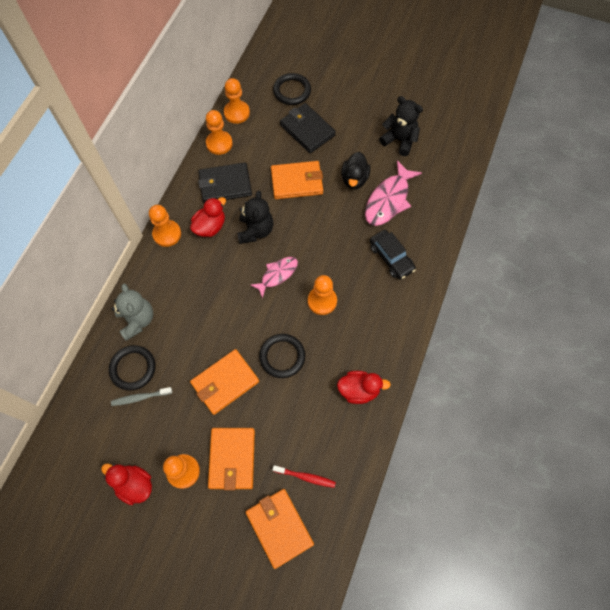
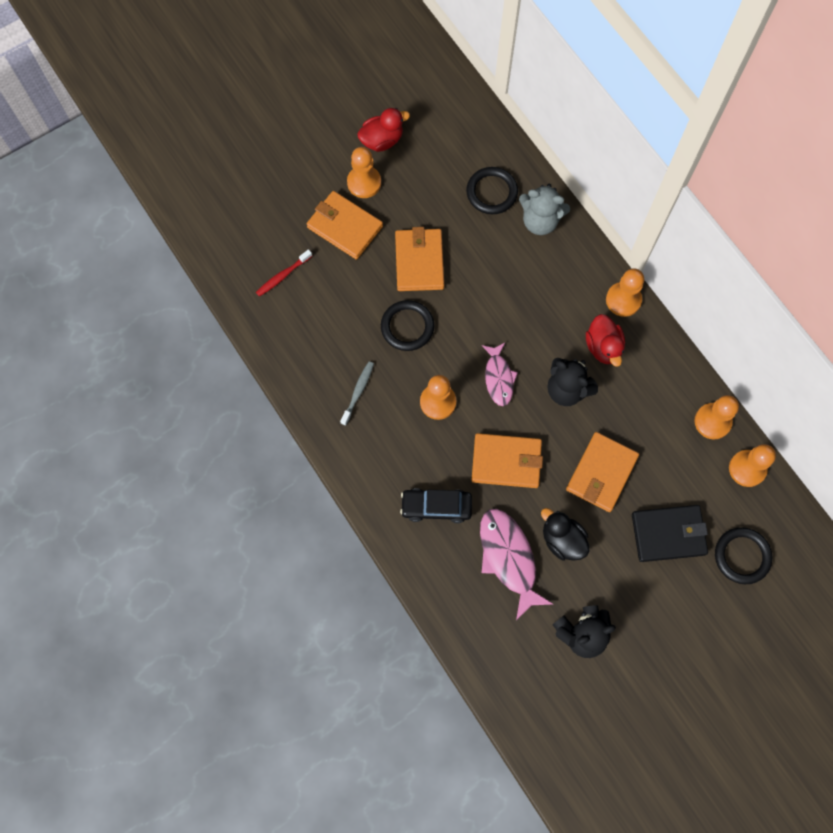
camera: 125 degrees right, 5 degrees up
grey toothbrush [111,387,172,406] -> grey toothbrush moved to [340,361,374,426]
black wallet [198,162,252,203] -> none
orange wallet [246,489,314,569] -> orange wallet moved to [472,433,543,488]
red duck [337,371,391,404] -> none

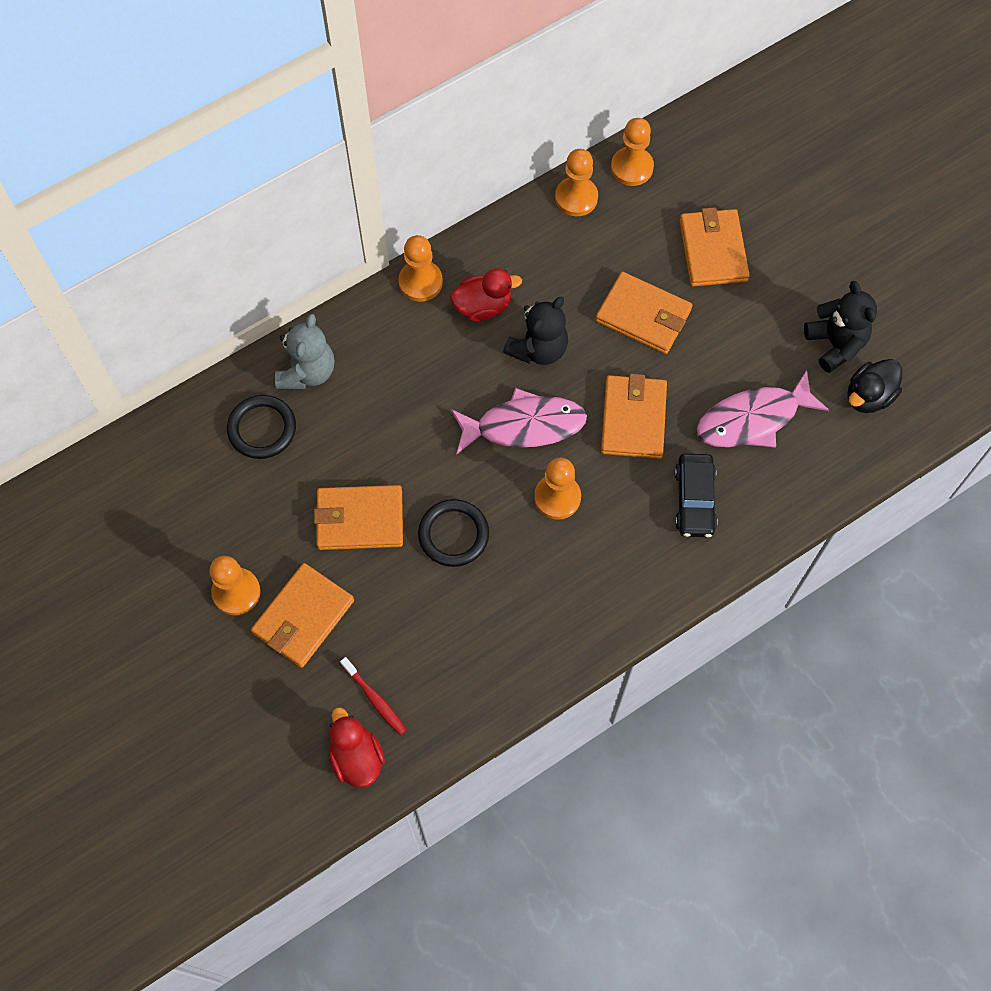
camera: 90 degrees left, 5 degrees down
grey toothbrush [340,361,374,426] -> none
red duck [357,108,410,152] -> red duck moved to [329,707,385,788]
pink fish [482,343,518,406] -> pink fish [451,388,587,454], size x1.58
black duck [541,508,589,561] -> black duck moved to [847,359,902,413]
black wallet [632,505,708,562] -> orange wallet [679,207,750,287]
black ring [715,527,772,584] -> none

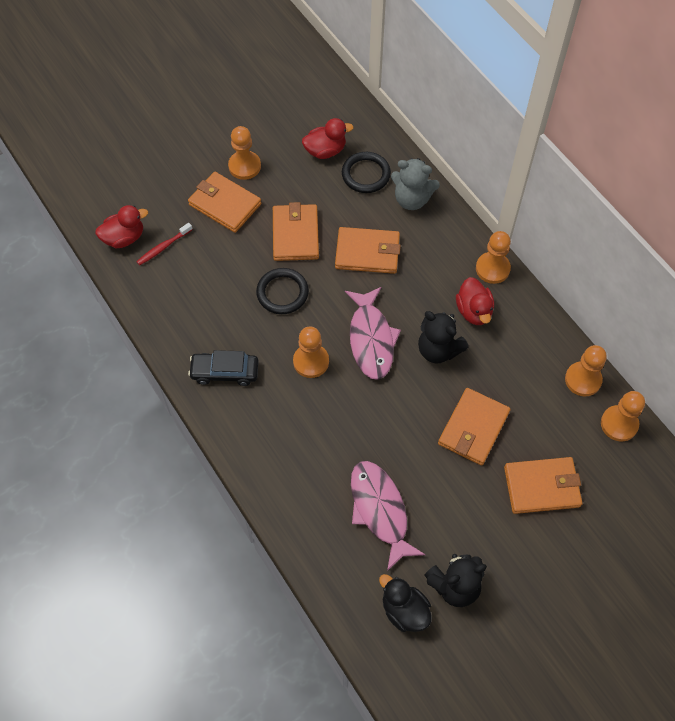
camera: 90 degrees right, 5 degrees down
orange wallet [601,374,667,459] -> orange wallet moved to [335,227,401,274]
black car [675,454,718,537] -> black car moved to [188,350,259,386]
none -> red duck [302,118,354,159]

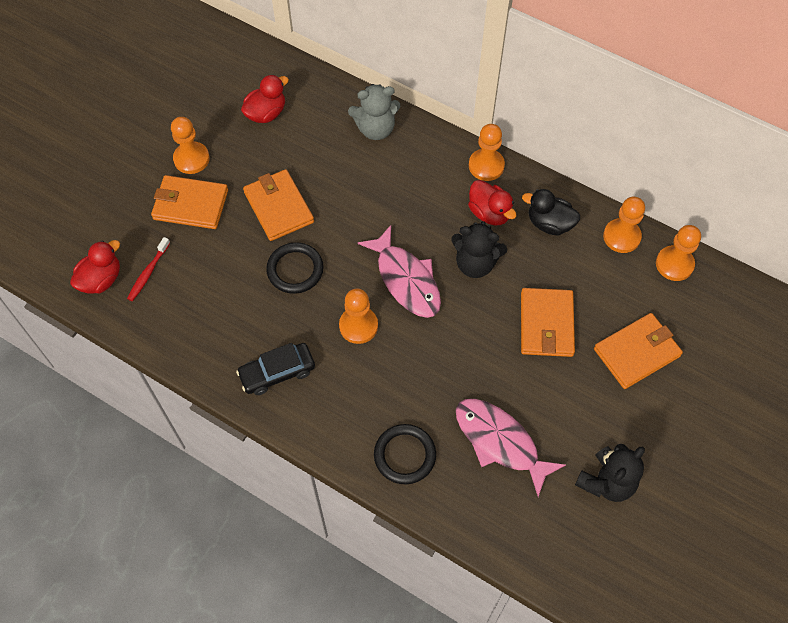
camera: 25 degrees left, 0 degrees up
orange wallet [335,227,401,274] -> none
black ring [342,152,391,193] -> black ring moved to [374,424,436,484]
black duck [379,574,432,632] -> black duck moved to [522,189,580,236]

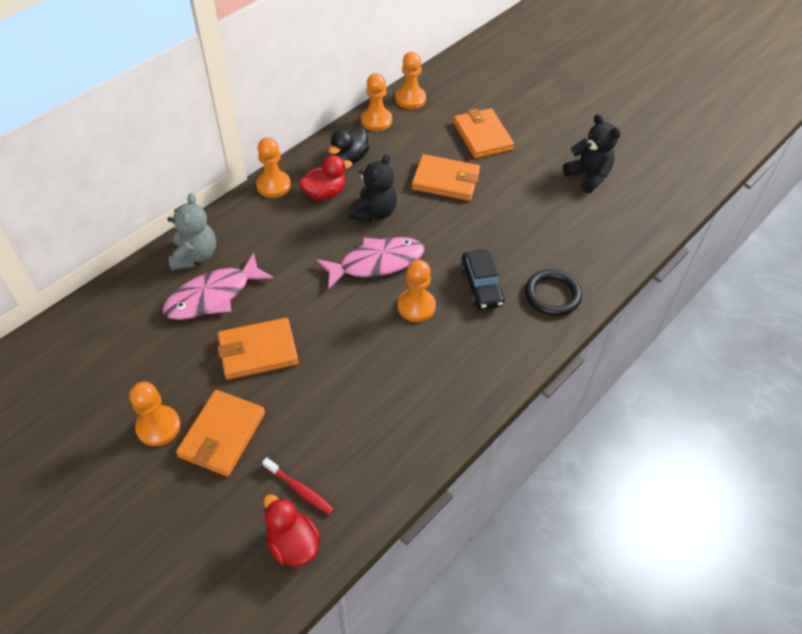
camera: 80 degrees left, 10 degrees down
black car [236,343,315,395] -> black car moved to [461,250,505,310]
red duck [241,75,289,123] -> none
black ring [266,242,324,294] -> none
pink fish [456,399,566,497] -> pink fish moved to [162,253,274,320]

